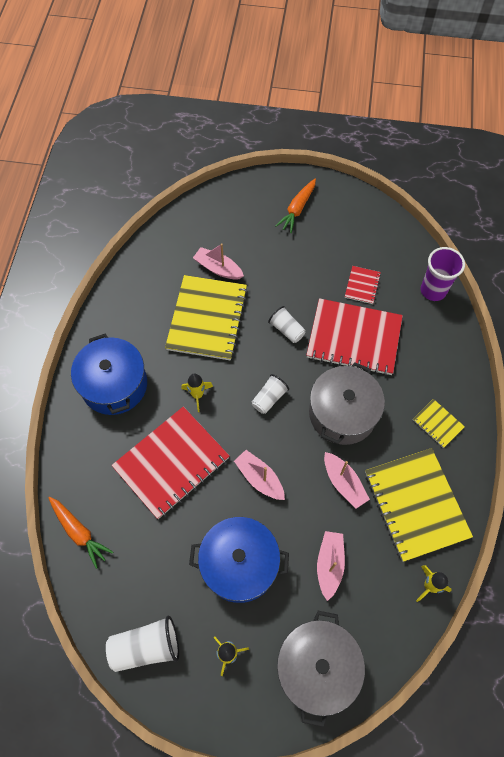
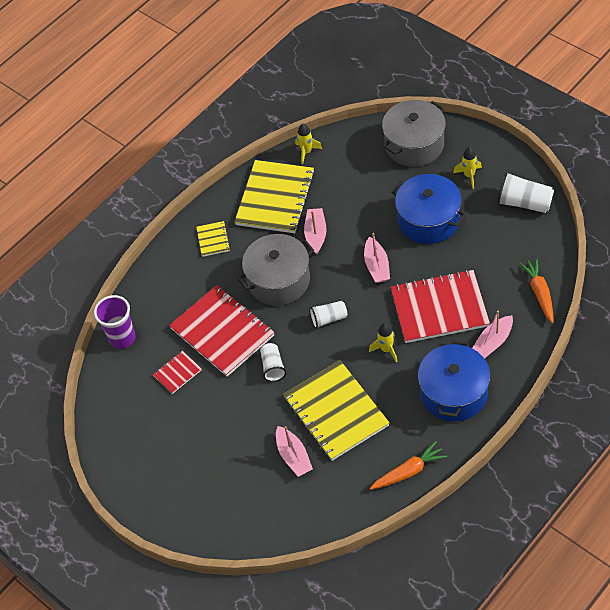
camera: 140 degrees left, 10 degrees down
yellow notebook [165,275,248,360] -> yellow notebook turned 75 degrees counterclockwise [283,360,390,461]
orange carrot [275,179,316,233] -> orange carrot moved to [370,441,447,490]
pink boat [317,531,345,601] -> pink boat moved to [472,311,513,359]

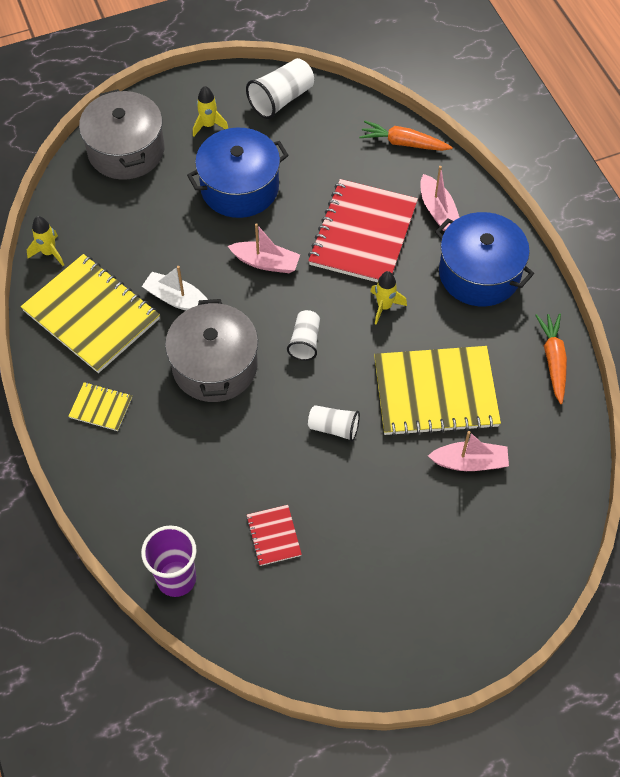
camera: 70 degrees left, 5 degrees up
red notebook [169,285,275,377] -> none
pink boat [304,208,327,254] -> white boat [142,266,208,311]

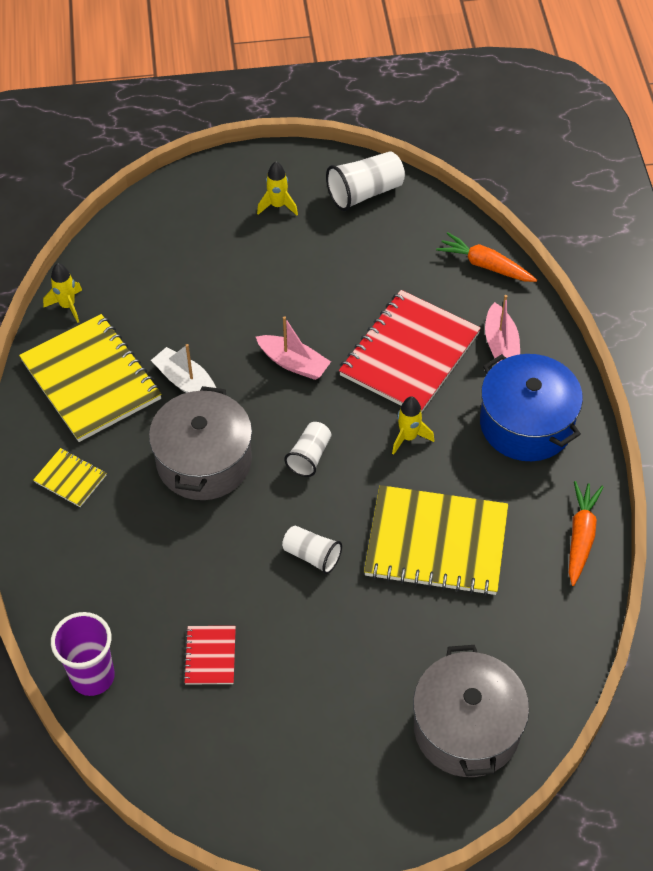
camera: 15 degrees right, 5 degrees down
grey pot [79,89,164,180] -> grey pot moved to [413,645,529,777]
blue pot [187,128,289,218] -> none
pink boat [428,431,509,471] -> none

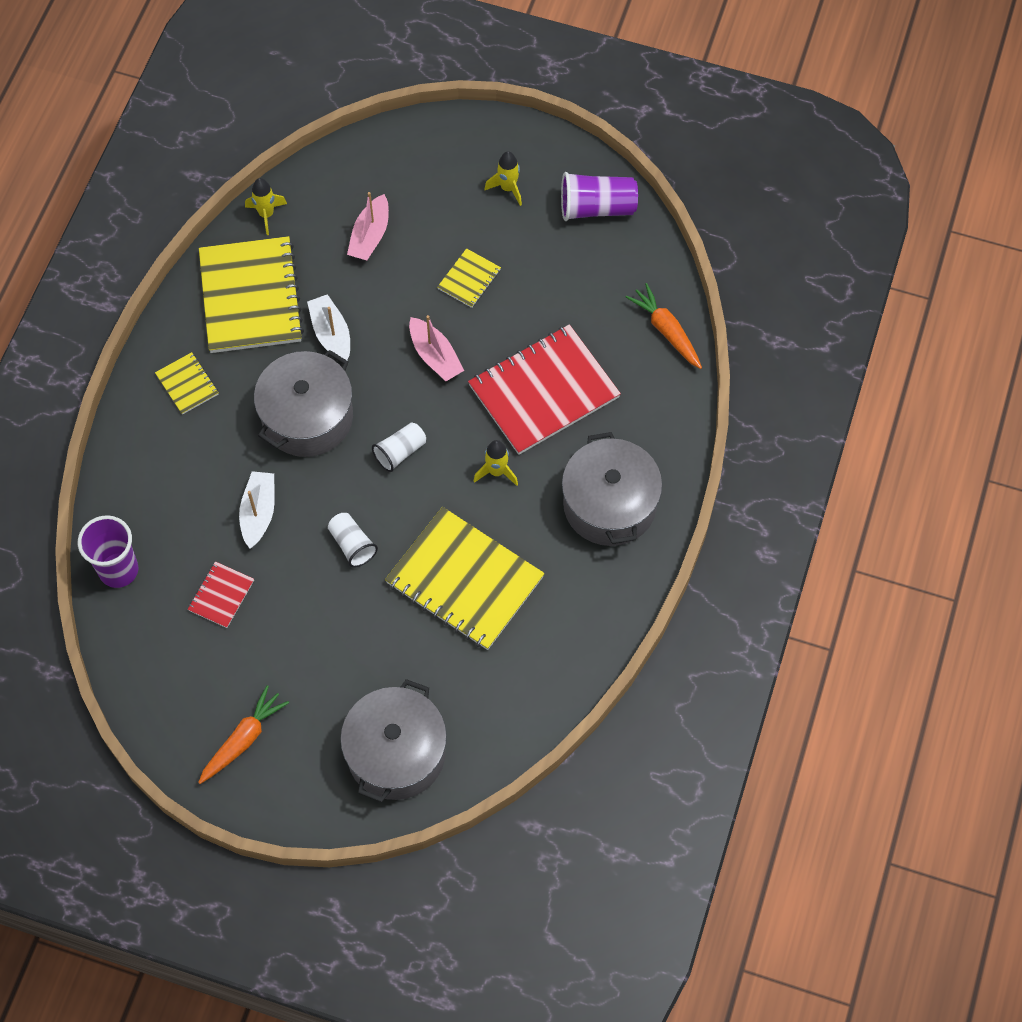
camera: 25 degrees right, 10 degrees up
white cup [326,151,405,211] -> purple cup [561,172,638,221]
blue pot [480,354,583,461] -> grey pot [562,432,662,546]
pink boat [485,295,520,363] -> pink boat moved to [347,192,389,261]
orange carrot [569,481,603,586] -> orange carrot moved to [198,685,289,784]
none -> white boat [239,471,275,549]
none -> yellow notebook [438,248,501,308]

